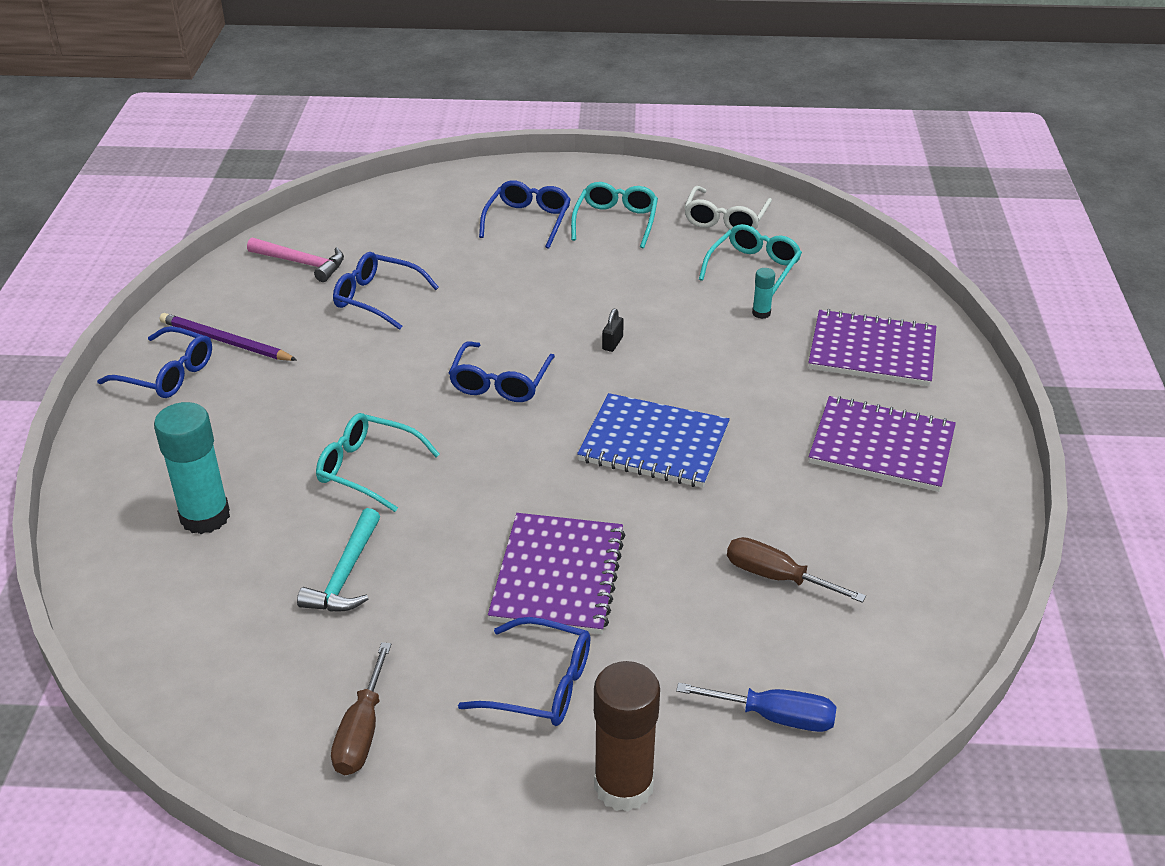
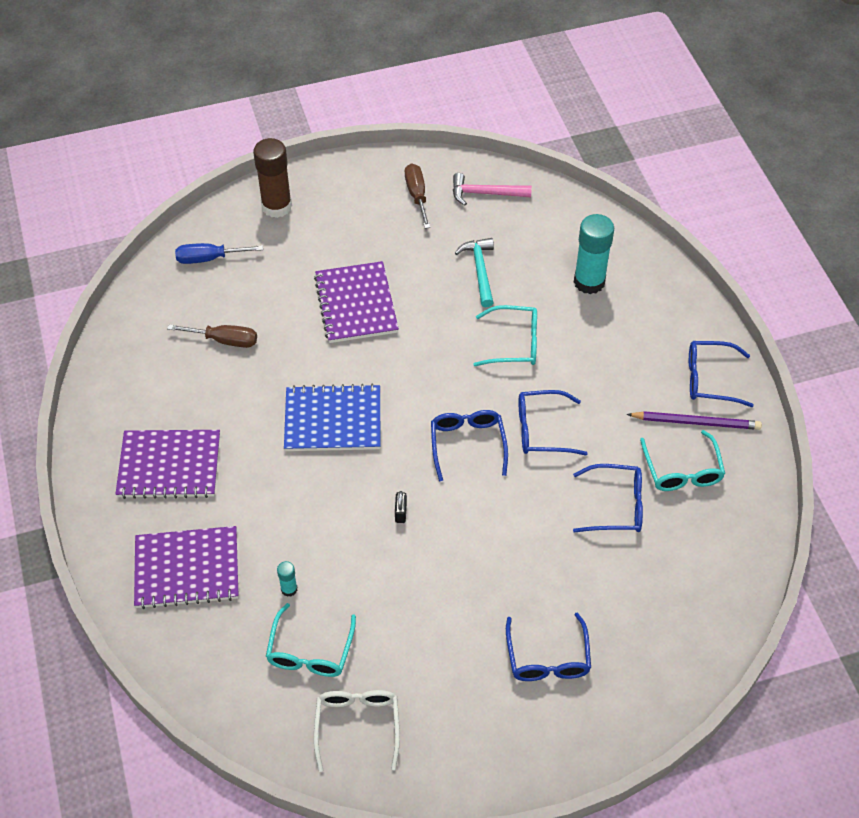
camera: 160 degrees right, 15 degrees up
pink hammer [247,237,344,282] -> pink hammer moved to [453,173,532,205]
blue glasses [458,617,591,726] -> blue glasses moved to [519,390,588,455]
turquoise glasses [571,182,658,248] -> turquoise glasses moved to [640,430,725,491]

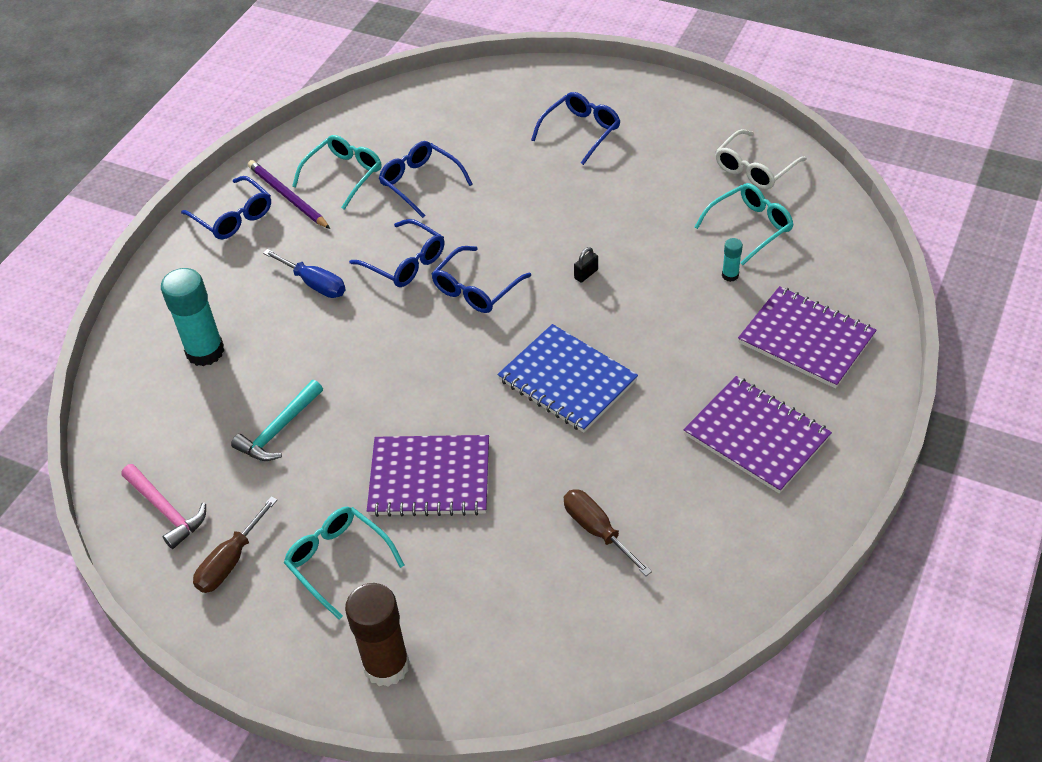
camera: 135 degrees left, 5 degrees down
blue screwdriver [175,243,263,264] -> blue screwdriver moved to [263,249,346,298]
purple notebook [314,261,399,343] -> purple notebook turned 60 degrees clockwise [367,435,489,517]
turquoise glasses [473,305,537,366] -> turquoise glasses moved to [284,506,404,620]

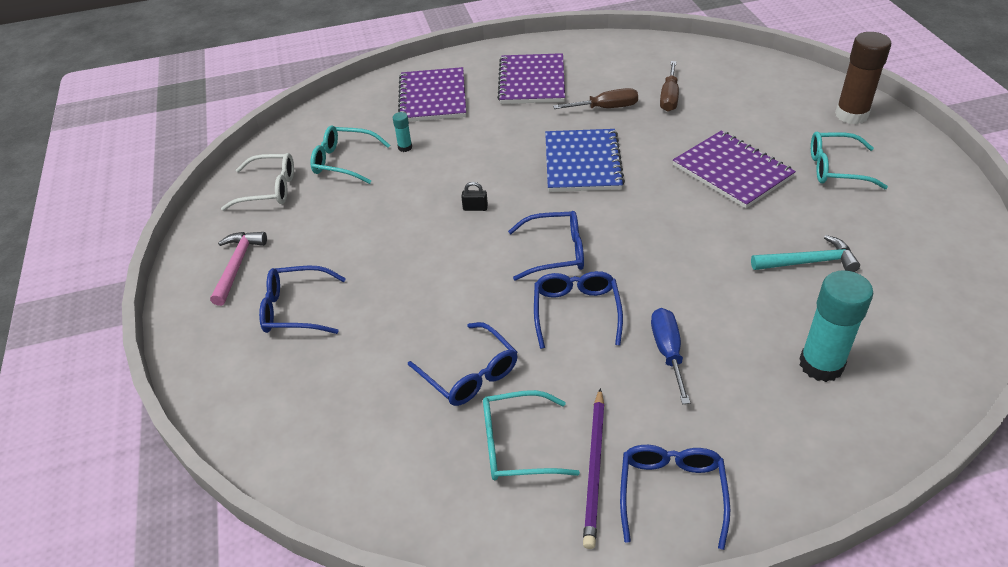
camera: 130 degrees left, 5 degrees down
pink hammer [121,464,206,549] -> pink hammer moved to [210,232,267,306]
brown screwdriver [193,496,277,593] -> brown screwdriver moved to [553,88,638,109]
turquoise glasses [284,506,404,620] -> turquoise glasses turned 90 degrees clockwise [811,131,888,189]
blue glasses [379,141,472,218] -> blue glasses turned 45 degrees counterclockwise [408,322,517,406]

